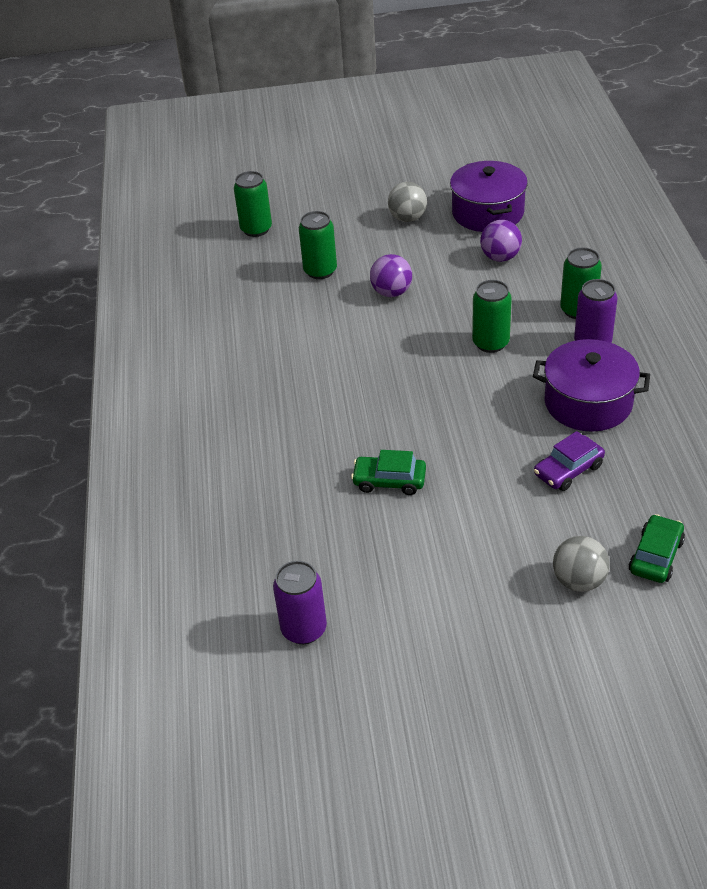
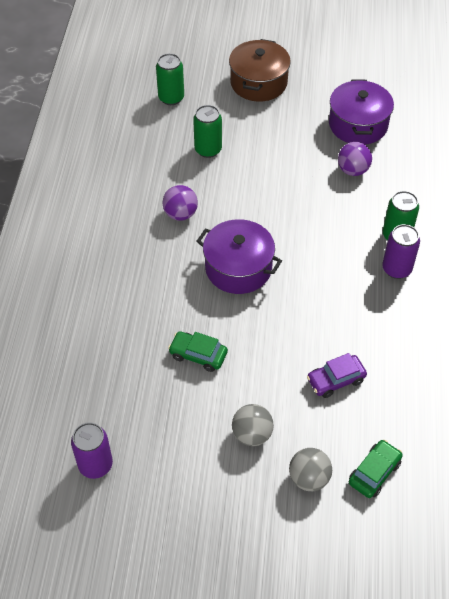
camera: 10 degrees right, 10 degrees up
purple ball [370,254,412,297] -> purple ball moved to [163,185,198,221]
grey ball [388,182,427,222] -> grey ball moved to [232,404,274,446]
green can [472,280,512,353] -> none
purple pot [533,339,650,432] -> purple pot moved to [197,219,282,294]
none -> brown pot [229,39,291,102]

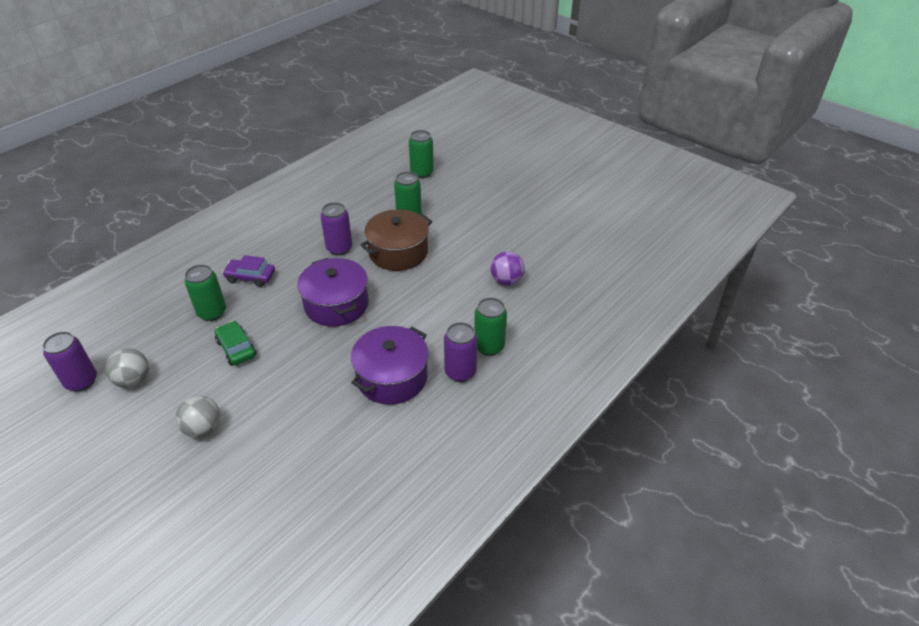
camera: 35 degrees right, 10 degrees down
purple ball [163,185,198,221] -> purple can [320,202,352,255]
brown pot [229,39,291,102] -> brown pot moved to [360,209,432,271]
grey ball [289,448,332,491] -> grey ball moved to [105,348,149,388]
purple car [307,353,367,398] -> purple car moved to [222,255,275,287]
purple pot [329,79,394,145] -> purple pot moved to [351,326,429,405]
green car [349,440,403,498] -> none
none -> green can [184,264,226,321]

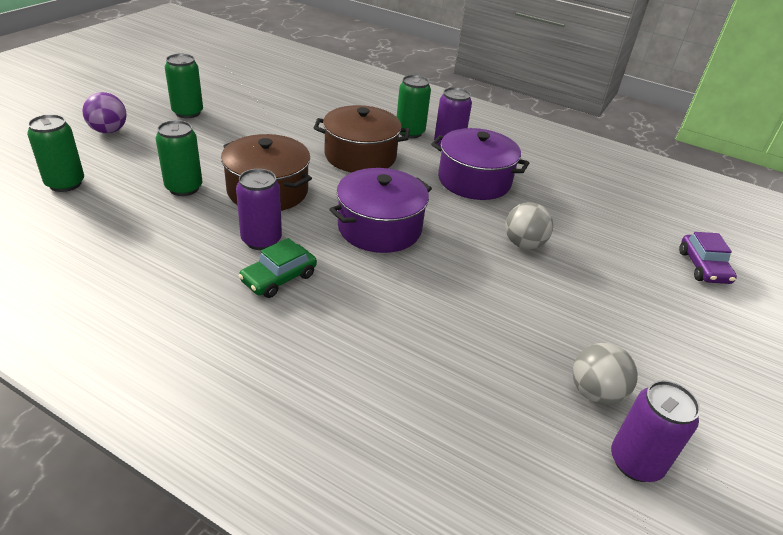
camera: 105 degrees left, 5 degrees down
grey ball [176,396,221,438] -> grey ball moved to [505,202,553,249]
green can [184,264,226,321] -> green can moved to [165,53,203,118]
green car [214,321,257,365] -> green car moved to [239,238,317,298]
purple car [222,255,275,287] -> purple car moved to [679,232,737,284]
purple ball [490,251,525,286] -> purple ball moved to [82,92,127,133]
none -> brown pot [314,105,410,172]

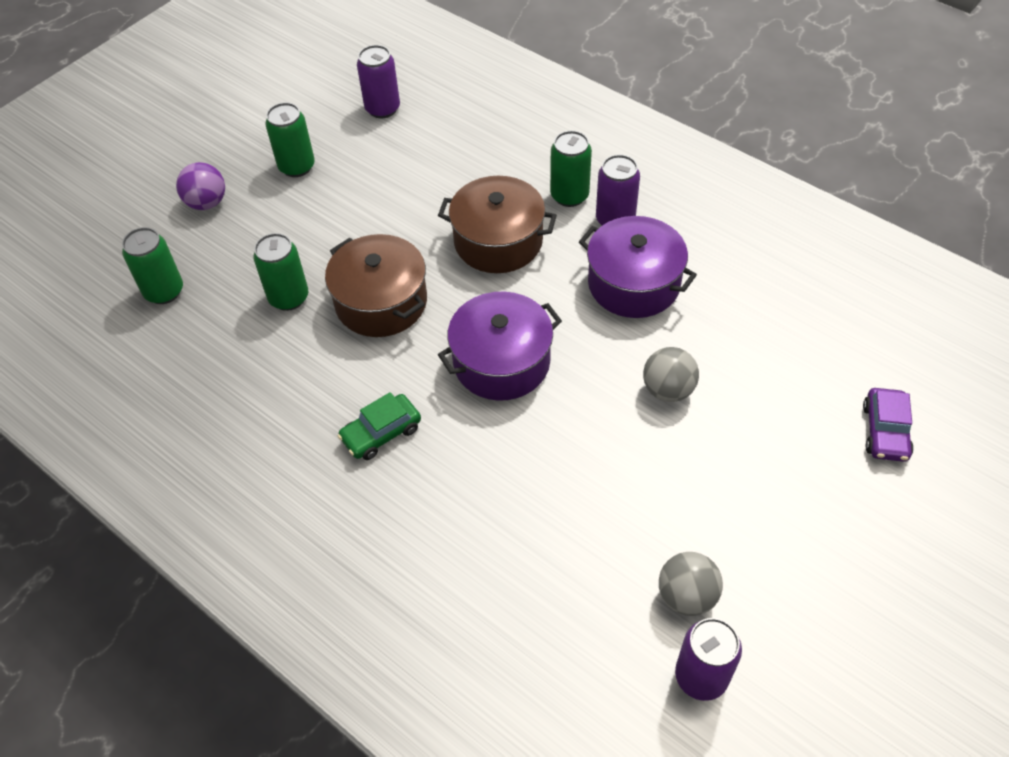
camera: 15 degrees right, 15 degrees up
purple can [236,169,282,250] -> purple can moved to [357,45,400,118]

